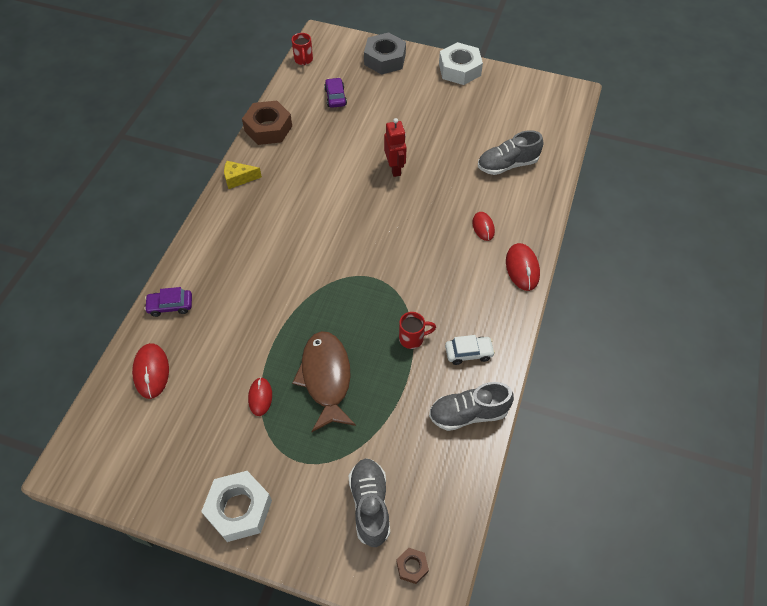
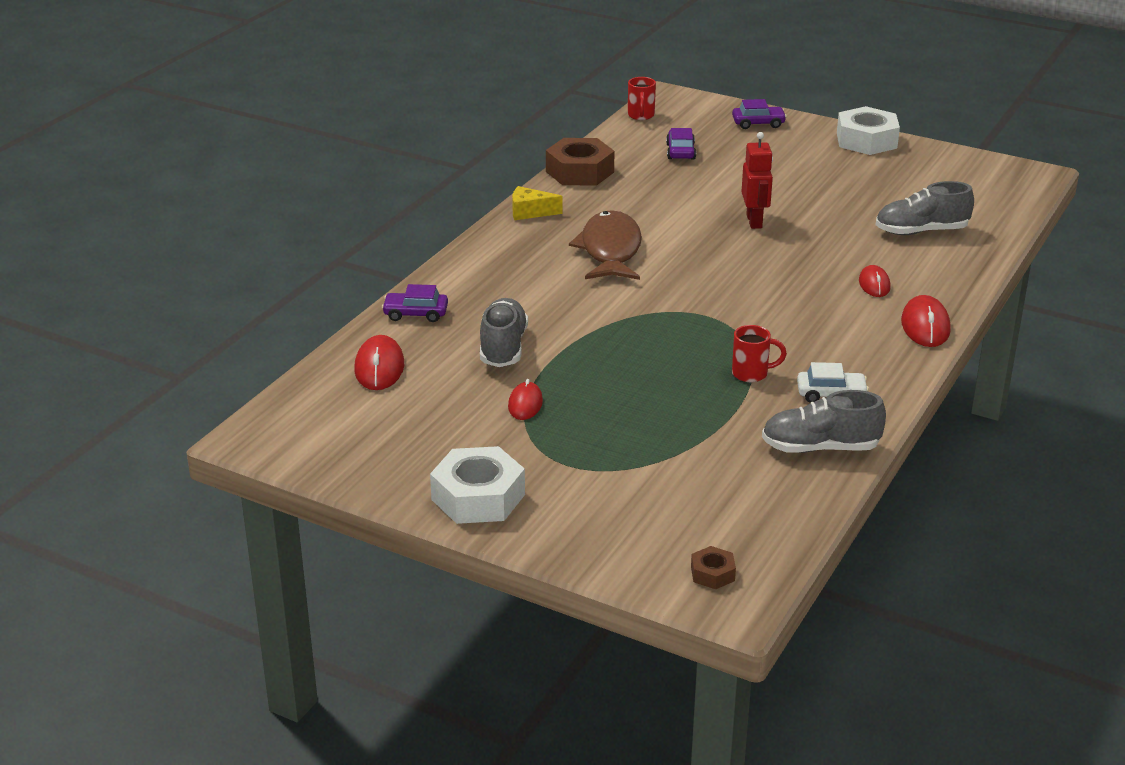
camera: 10 degrees right, 25 degrees down
brown fish [292,331,356,432] -> brown fish moved to [569,210,642,280]
grey shoe [349,458,390,547] -> grey shoe moved to [480,298,528,367]
grey nut [364,32,406,75] -> purple car [732,99,787,129]

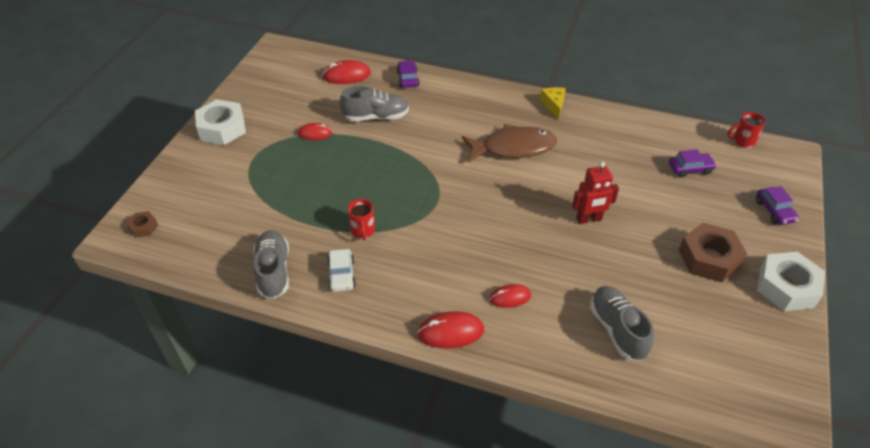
camera: 80 degrees right, 15 degrees up
brown nut [546,138,615,186] -> brown nut moved to [679,223,747,283]

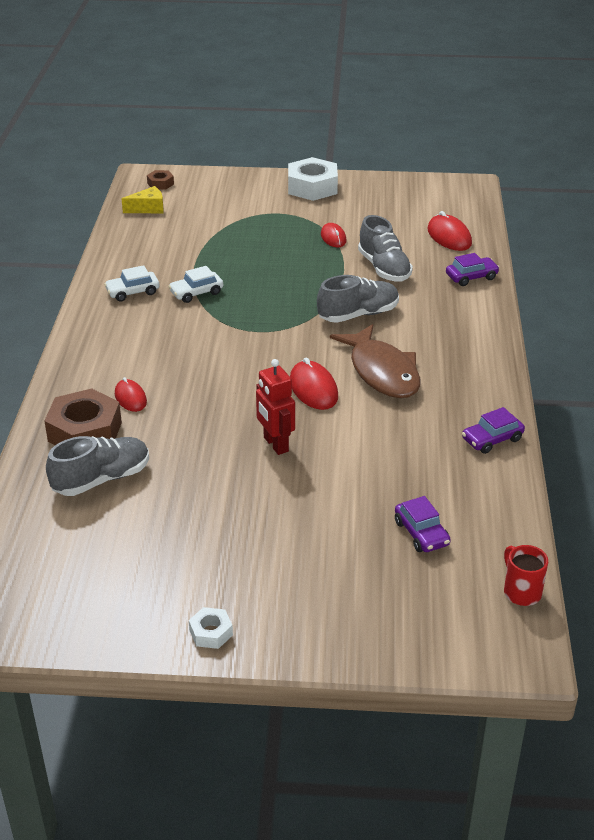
camera: 75 degrees right, 10 degrees down
grey shoe [253,231,289,299] -> grey shoe moved to [317,275,399,323]
red mug [347,199,375,240] -> white car [168,266,223,303]
red mouse [417,311,484,349] -> red mouse moved to [290,357,338,410]
yellow cheese [540,87,566,120] -> yellow cheese moved to [122,186,164,213]
brown nut [679,223,747,283] -> brown nut moved to [44,388,122,445]
purple car [756,186,799,225] -> purple car moved to [462,407,525,454]
white nut [757,252,825,311] -> white nut [189,607,233,649], size x0.48

